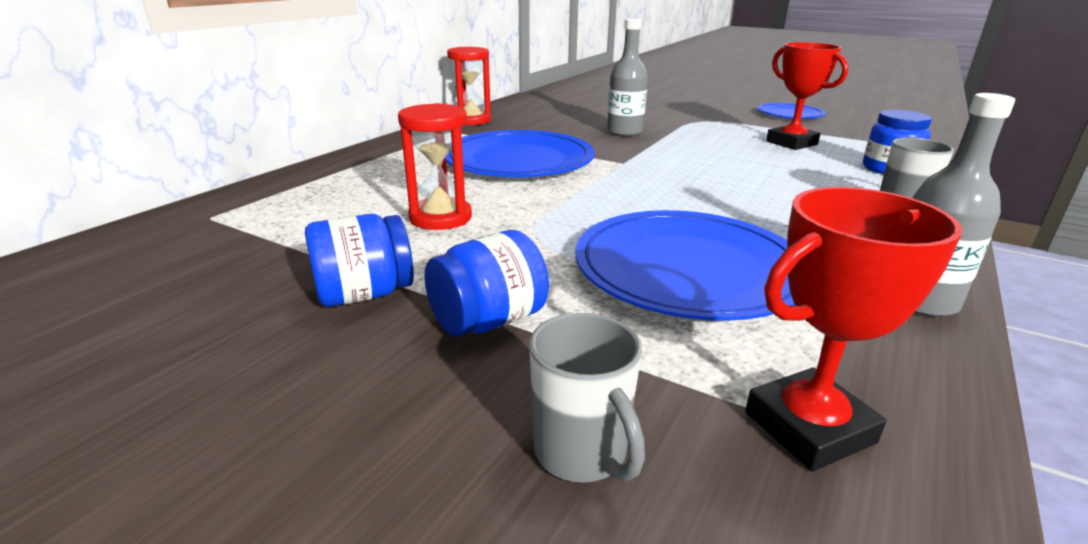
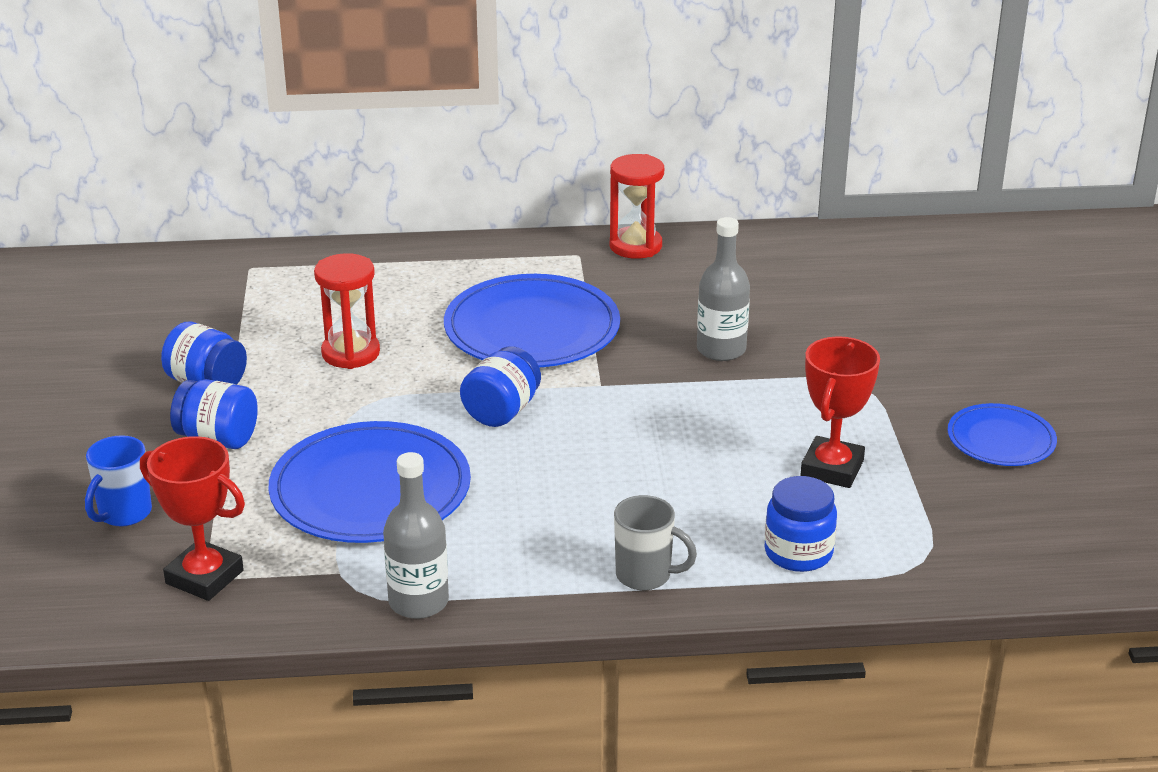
camera: 55 degrees right, 5 degrees up
grey mug [529,313,645,483] -> blue mug [85,435,152,526]
none -> blue jar [460,346,541,427]

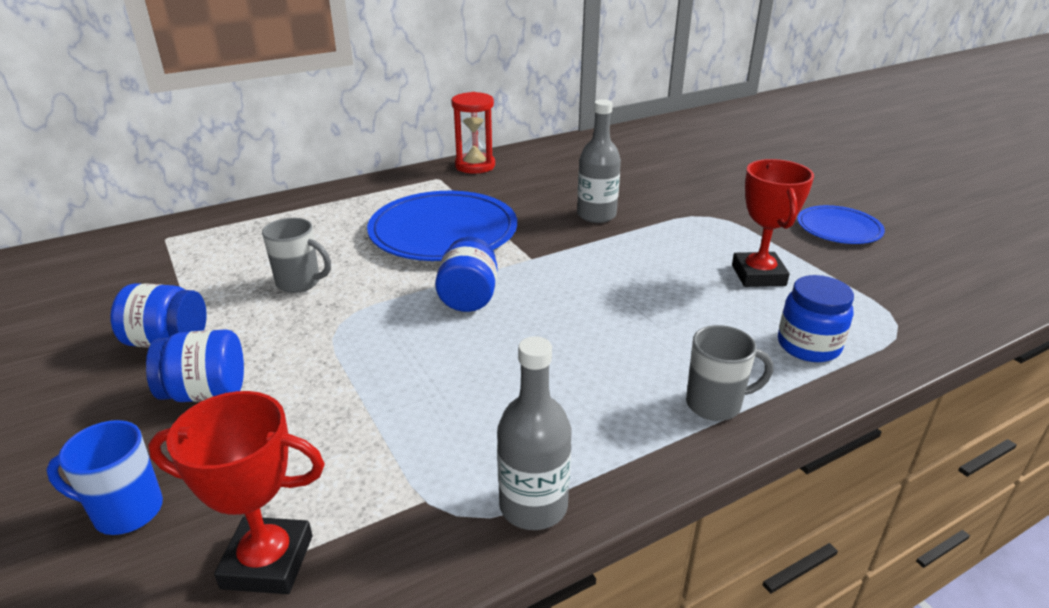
camera: 25 degrees left, 0 degrees up
blue mug [85,435,152,526] -> blue mug turned 90 degrees clockwise [46,420,163,535]
blue plate [269,421,471,543] -> none
red hourglass [314,253,380,369] -> grey mug [262,218,331,293]

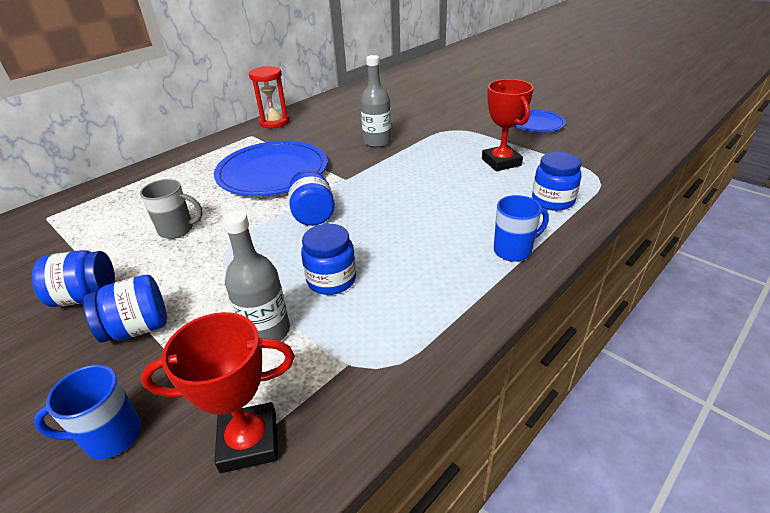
camera: 15 degrees left, 5 degrees up
grey bottle [497,336,571,530] -> grey bottle moved to [222,211,290,341]
grey mug [686,325,773,421] -> blue mug [494,195,549,262]
none -> blue jar [301,224,356,295]

